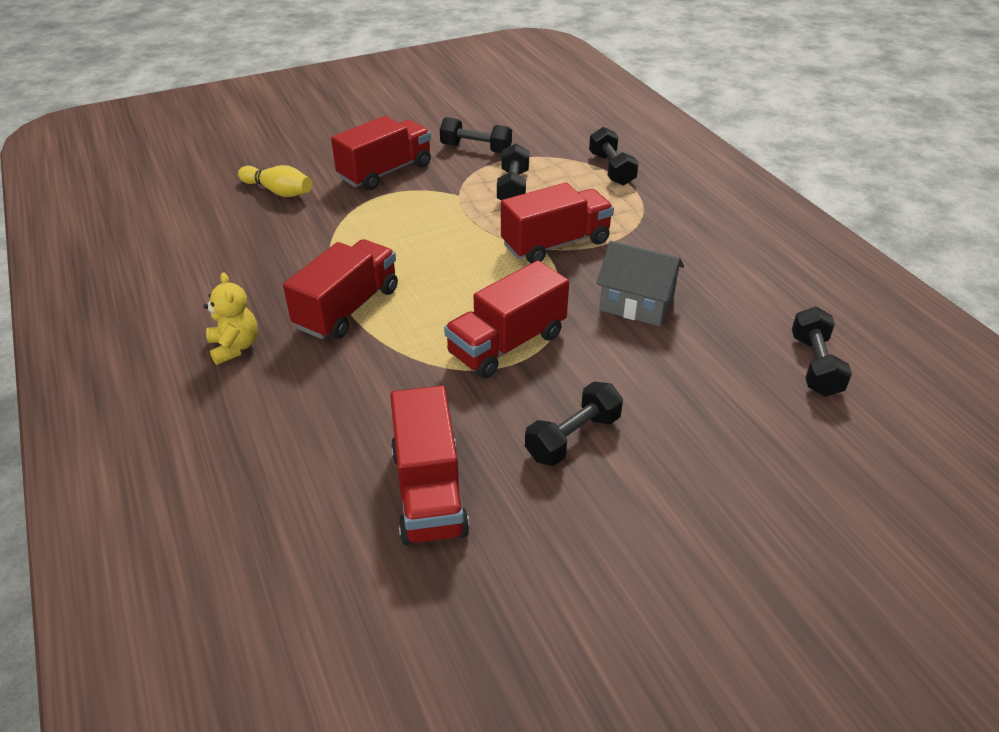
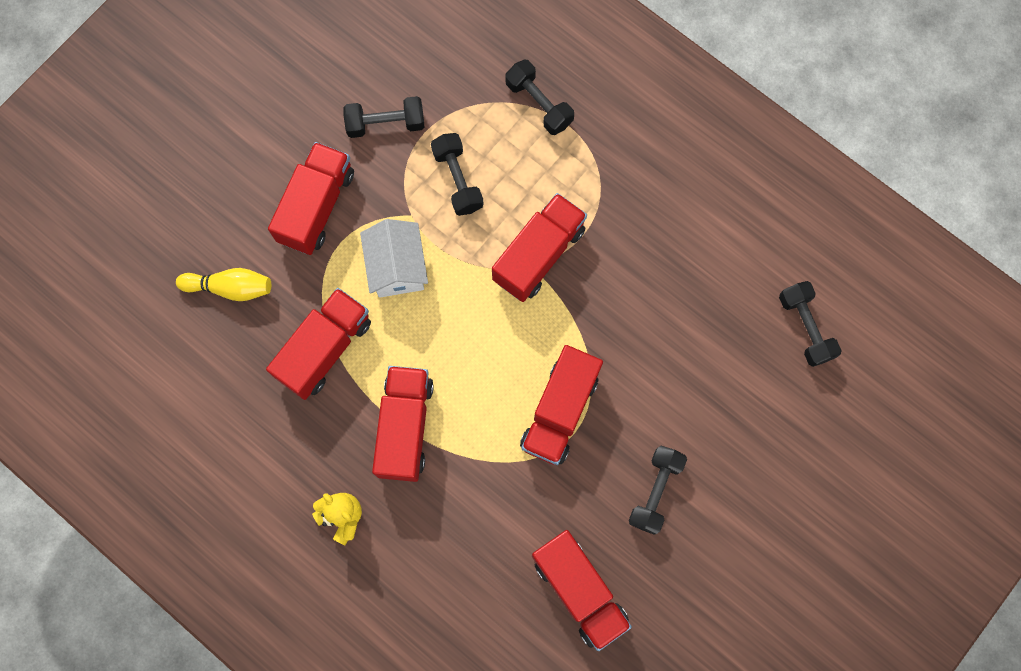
camera: 25 degrees left, 35 degrees up
grey house [596,241,684,326] -> none
none -> red truck [266,288,371,400]
none -> white house [360,219,428,298]

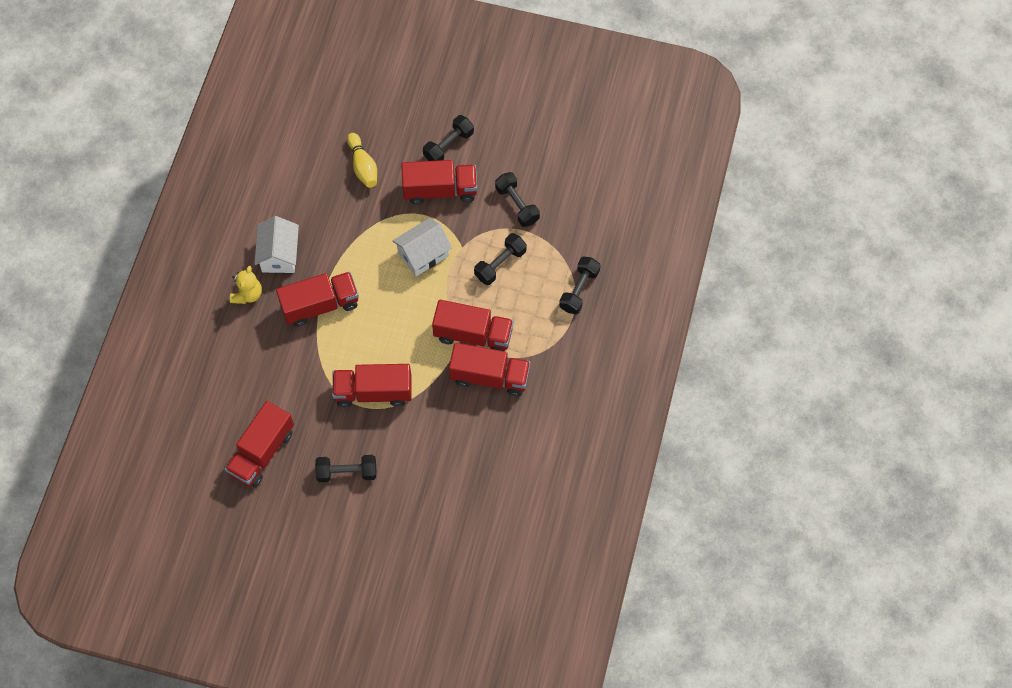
camera: 65 degrees right, 10 degrees down
red truck [266,288,371,400] -> red truck moved to [449,343,531,397]
black dumbbell [779,281,842,367] -> black dumbbell moved to [423,115,474,161]
none -> white house [254,216,299,273]

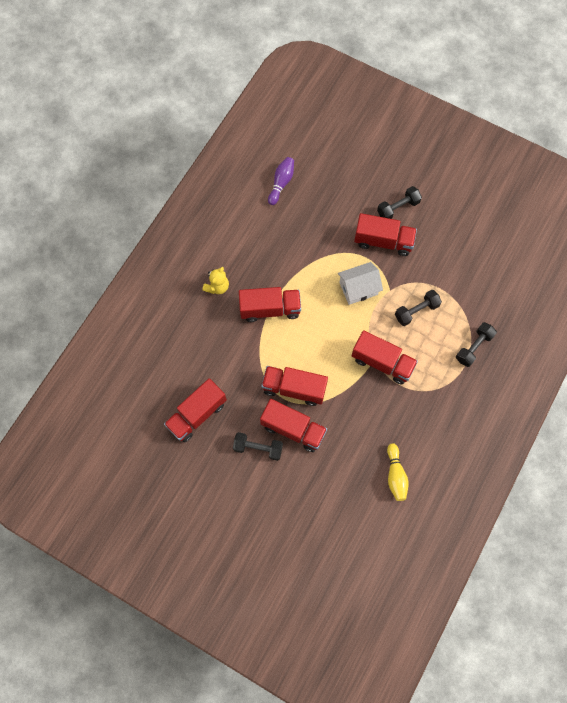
camera: 15 degrees right, 5 degrees up
white house [254,216,299,273] -> none
yellow bowling pin [347,133,377,188] -> yellow bowling pin moved to [387,443,409,501]
red truck [449,343,531,397] -> red truck moved to [260,399,327,452]
black dumbbell [495,172,540,227] -> none
none -> purple bowling pin [268,157,294,205]

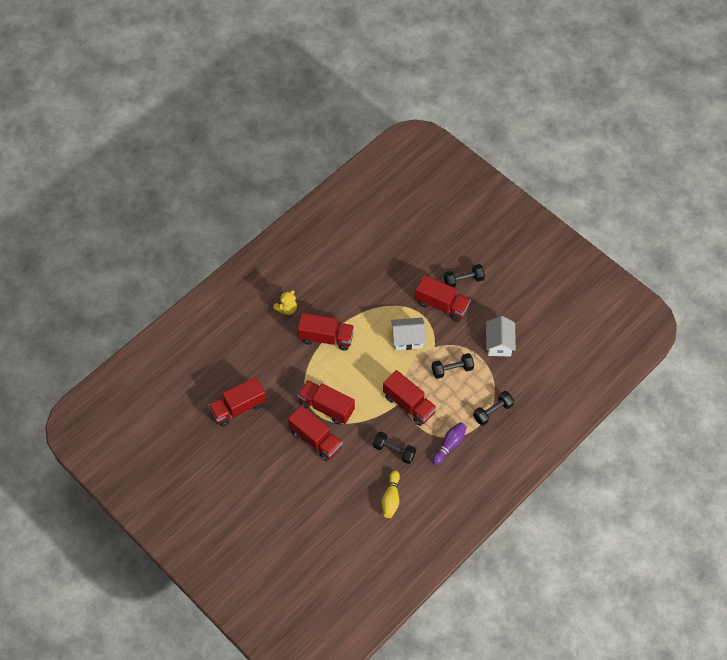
camera: 15 degrees right, 10 degrees down
black dumbbell [233,432,283,461] -> black dumbbell moved to [373,432,416,464]
purple bowling pin [268,157,294,205] -> purple bowling pin moved to [432,422,467,465]
none -> white house [486,316,516,357]

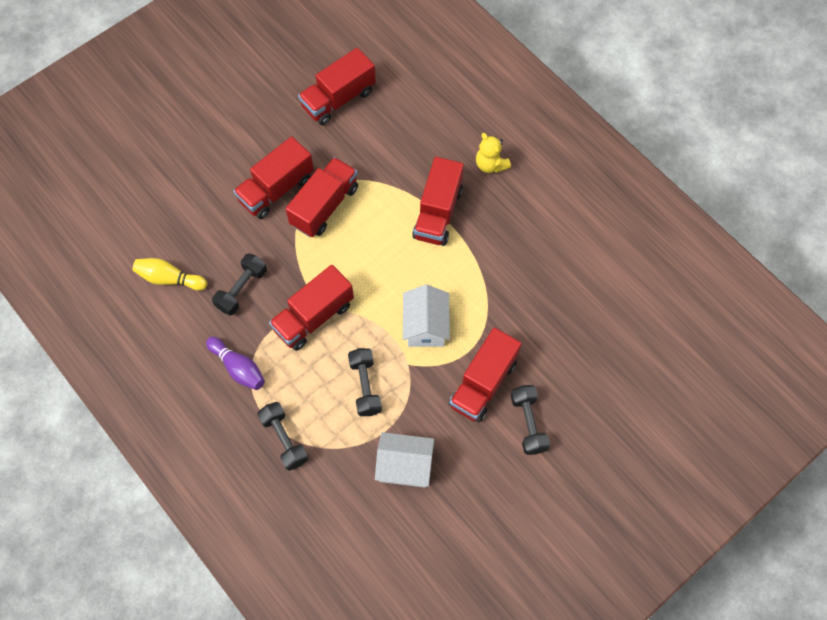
camera: 95 degrees right, 5 degrees up
red truck [208,377,266,427] -> red truck turned 105 degrees counterclockwise [298,48,376,125]

